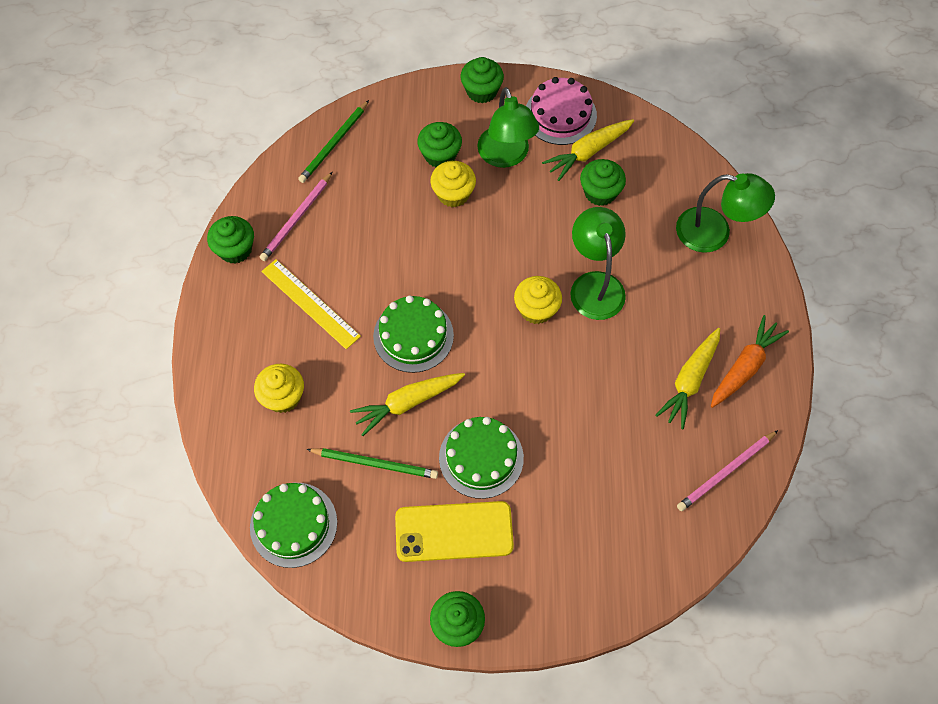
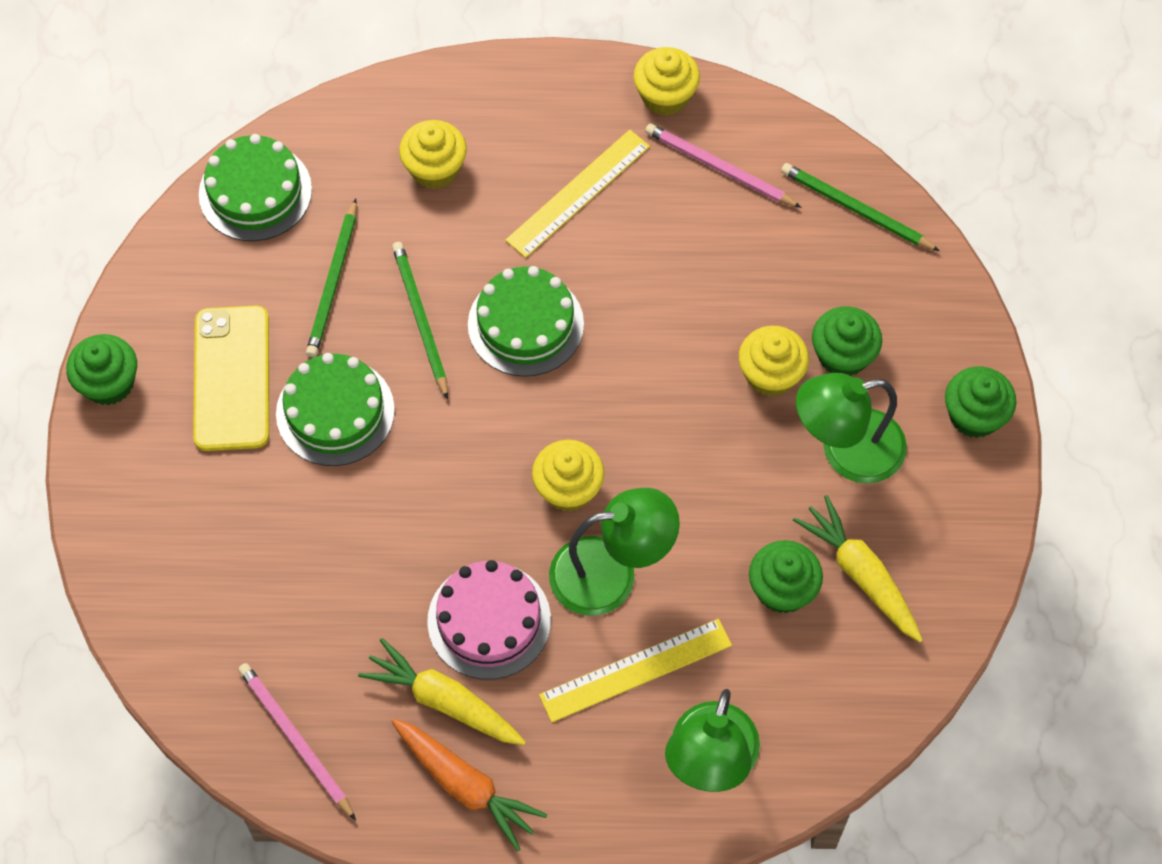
camera: 90 degrees right, 0 degrees up
green cupcake [207,216,254,264] -> yellow cupcake [634,47,700,116]
yellow carrot [350,373,465,436] -> green pencil [392,242,448,400]
pink cake [526,77,597,145] -> pink cake moved to [427,560,551,680]
none -> yellow ruler [539,619,732,722]

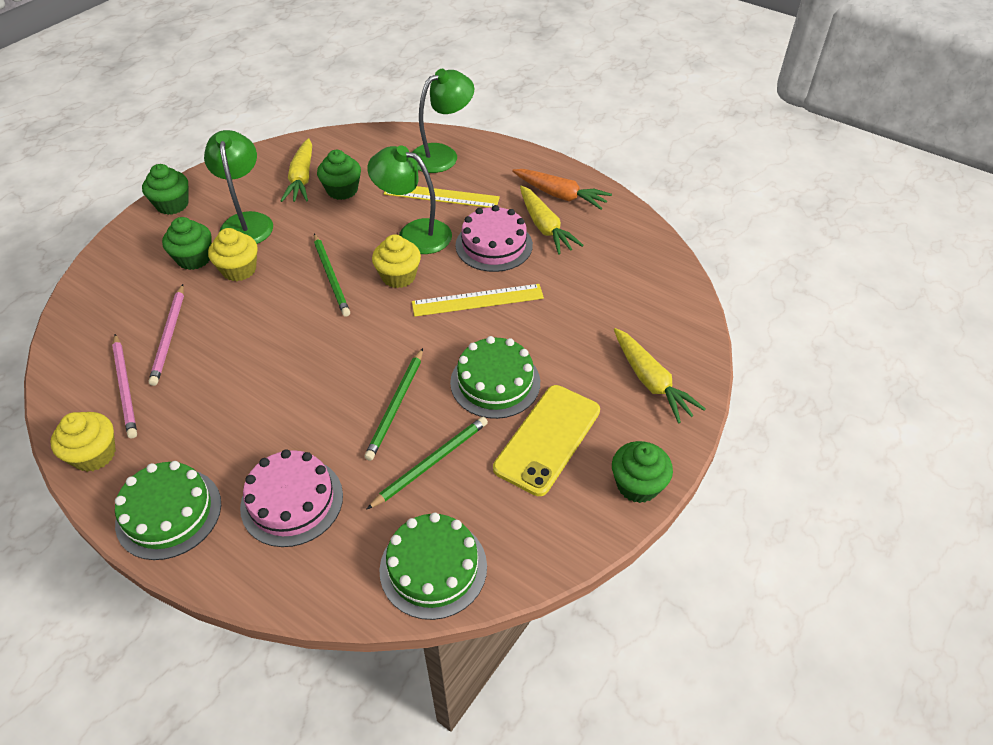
camera: 145 degrees left, 15 degrees down
pink pencil [238,663,356,821] -> pink pencil moved to [149,284,184,386]
orange carrot [391,719,548,851] -> orange carrot turned 135 degrees clockwise [512,169,612,210]
yellow cupcake [399,120,467,189] -> pink cake [240,449,343,547]
green cake [468,266,584,377] -> green cake moved to [115,461,221,560]
yellow ruler [505,130,650,258] -> yellow ruler moved to [412,284,544,317]
green pencil [781,163,940,251] -> green pencil moved to [314,233,350,317]
green lamp [796,373,907,484] -> green lamp turned 120 degrees counterclockwise [204,130,273,244]
none -> yellow carrot [614,328,706,423]

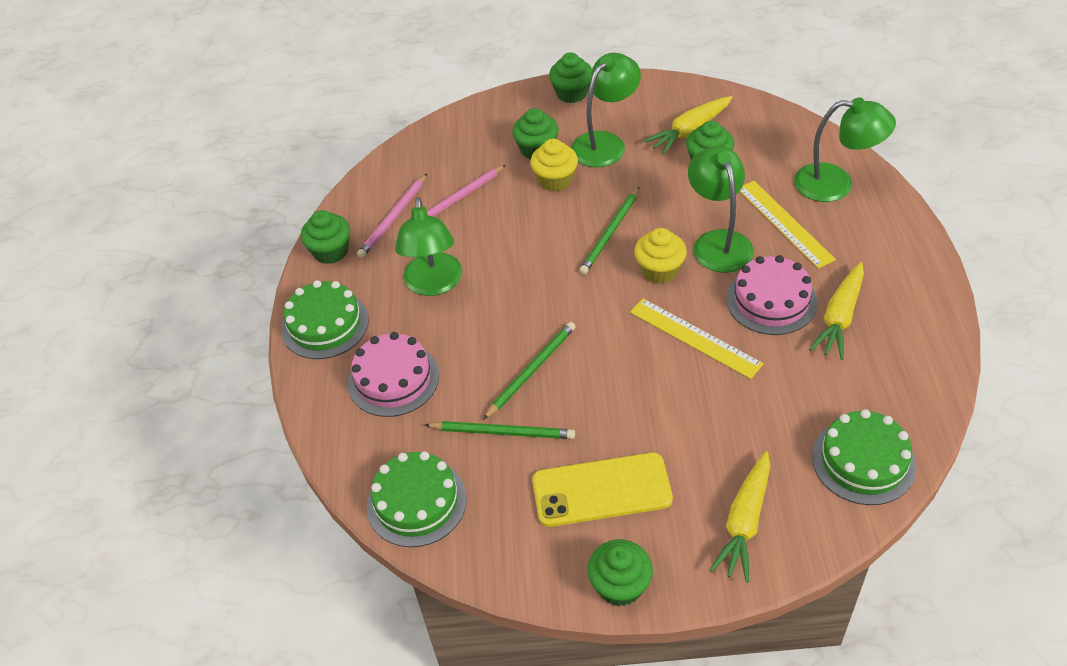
camera: 55 degrees right, 0 degrees up
yellow cupcake [50,412,116,472] -> green cupcake [301,210,350,264]
green pencil [364,348,423,461] -> green pencil turned 150 degrees clockwise [483,322,576,420]
green cake [450,336,540,419] -> green cake moved to [812,409,916,505]
orange carrot [512,169,612,210] -> none
none -> green lamp [395,197,462,296]

